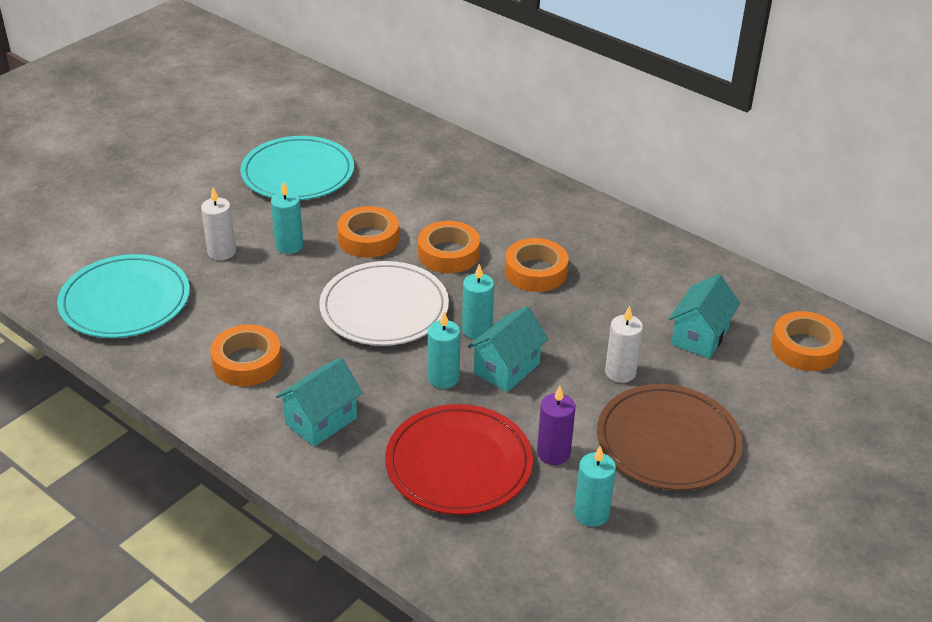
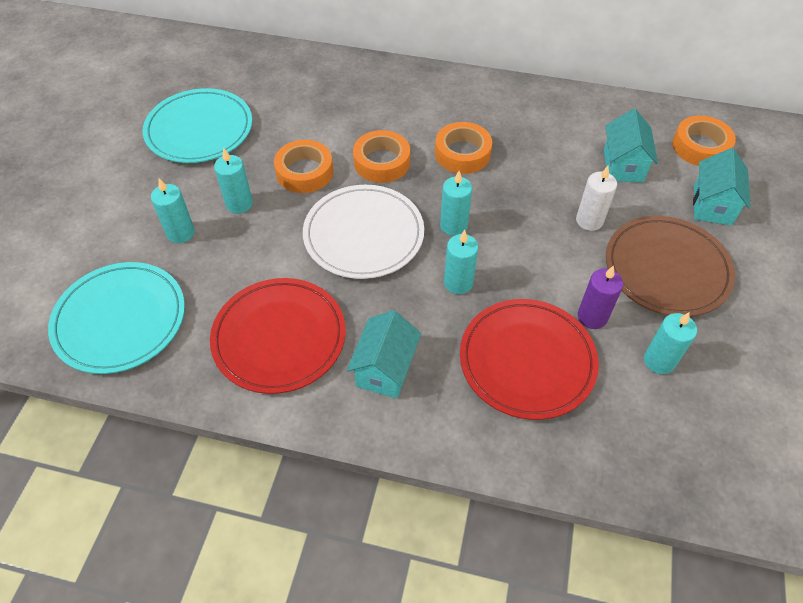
camera: 25 degrees left, 15 degrees up
white candle [201,187,236,260] -> turquoise candle [151,178,195,243]
orange tape [210,325,282,386] -> red plate [210,278,346,394]
turquoise house [468,306,548,392] -> turquoise house moved to [693,148,751,226]

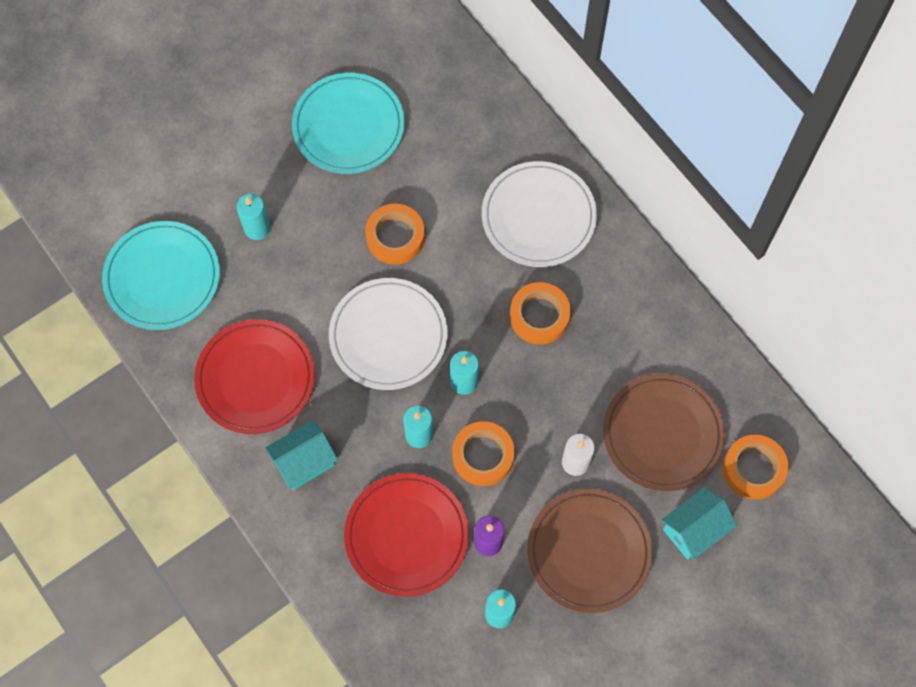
camera: 40 degrees right, 15 degrees up
turquoise candle [214,148,253,214] -> none
orange tape [353,130,410,183] -> orange tape moved to [452,421,515,486]
turquoise house [604,109,658,182] -> brown plate [603,374,725,491]
none -> white plate [482,161,597,267]

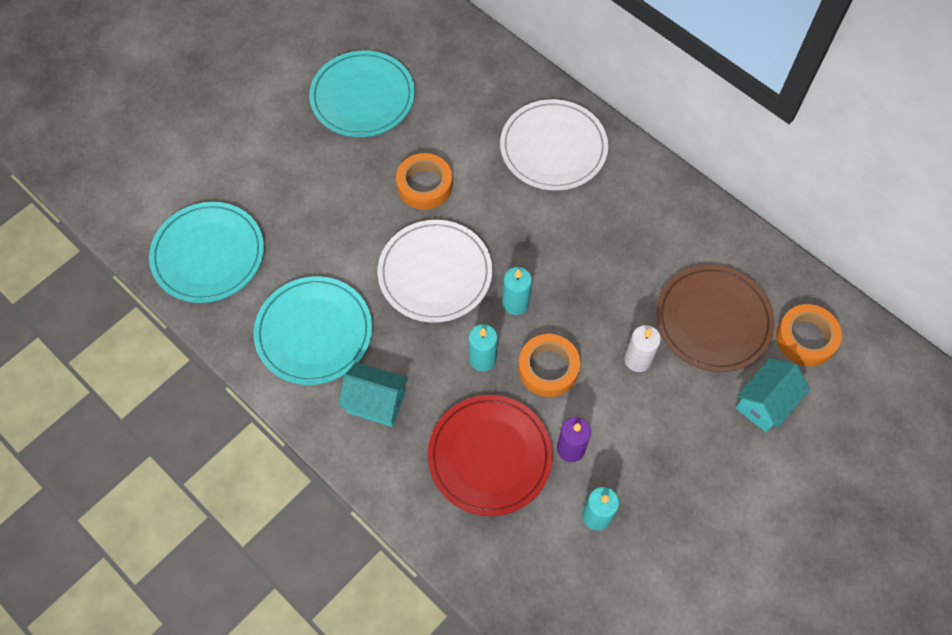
camera: 10 degrees left, 5 degrees down
red plate [194,320,315,434] -> turquoise plate [254,276,372,385]
turquoise candle [236,194,270,240] -> none
turquoise house [265,420,338,490] -> turquoise house turned 60 degrees clockwise [338,362,408,427]
orange tape [510,282,571,345] -> none
brown plate [527,489,653,613] -> none

